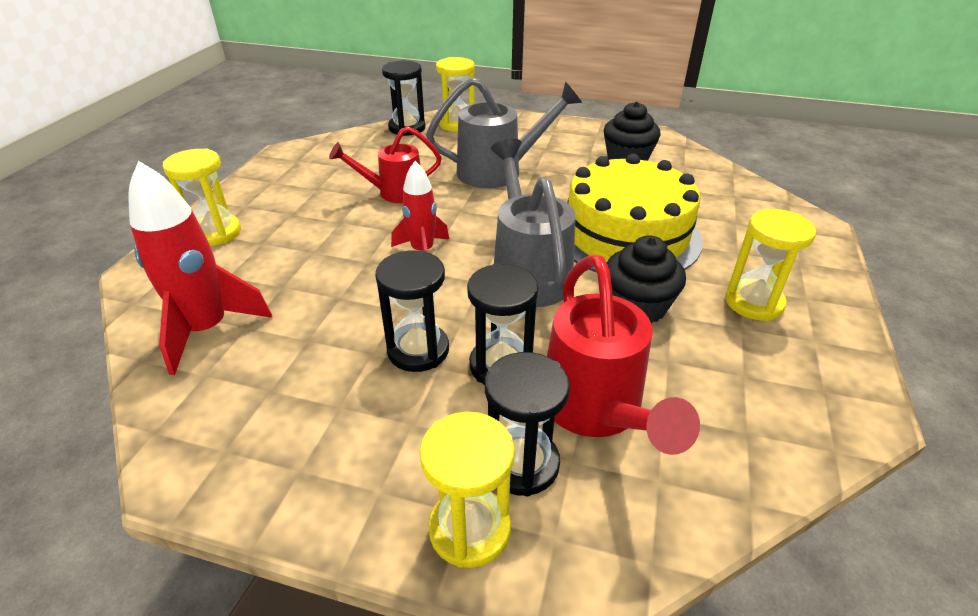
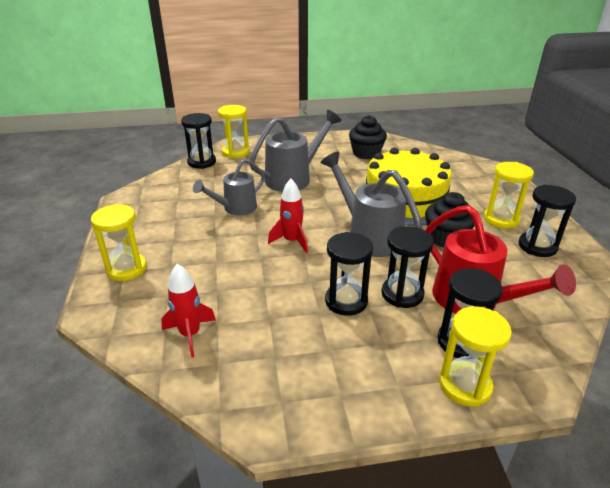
camera: 25 degrees left, 5 degrees down
red rocket [128,161,272,375] -> red rocket [161,264,216,358], size x0.63
red watering can [329,126,442,203] -> grey watering can [193,158,265,215]
none -> black hourglass [518,185,576,257]

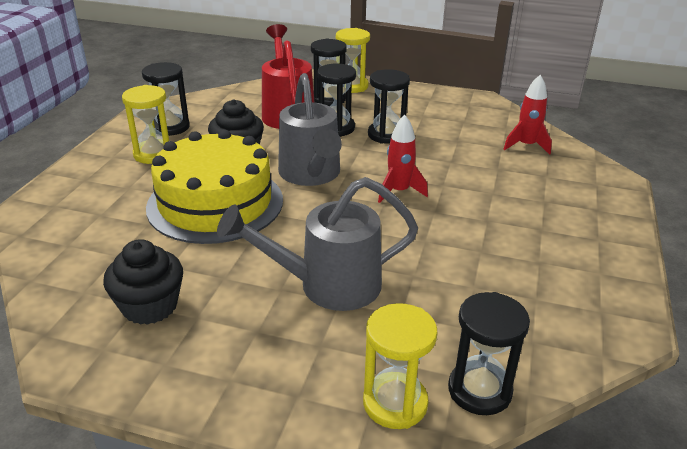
camera: 155 degrees left, 0 degrees up
yellow hourglass [91,204,147,281] -> none
grey watering can [193,158,265,215] -> none

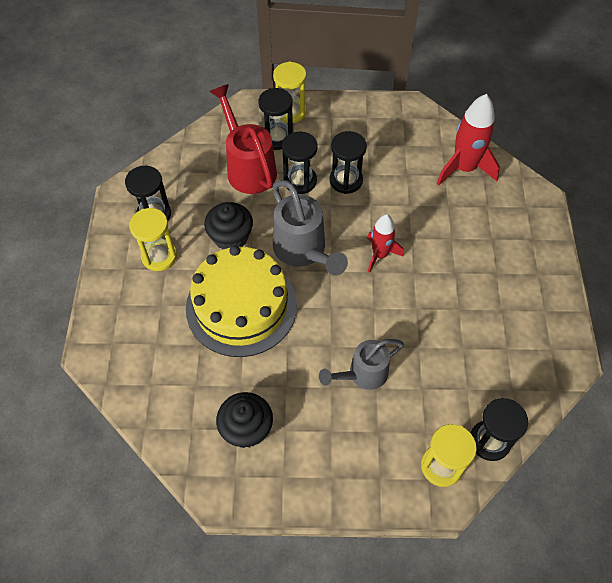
camera: 15 degrees left, 25 degrees up
grey watering can [217,177,418,311] -> grey watering can [319,339,404,390], size x0.67
red rocket [503,75,552,155] -> red rocket [437,94,500,186], size x1.58

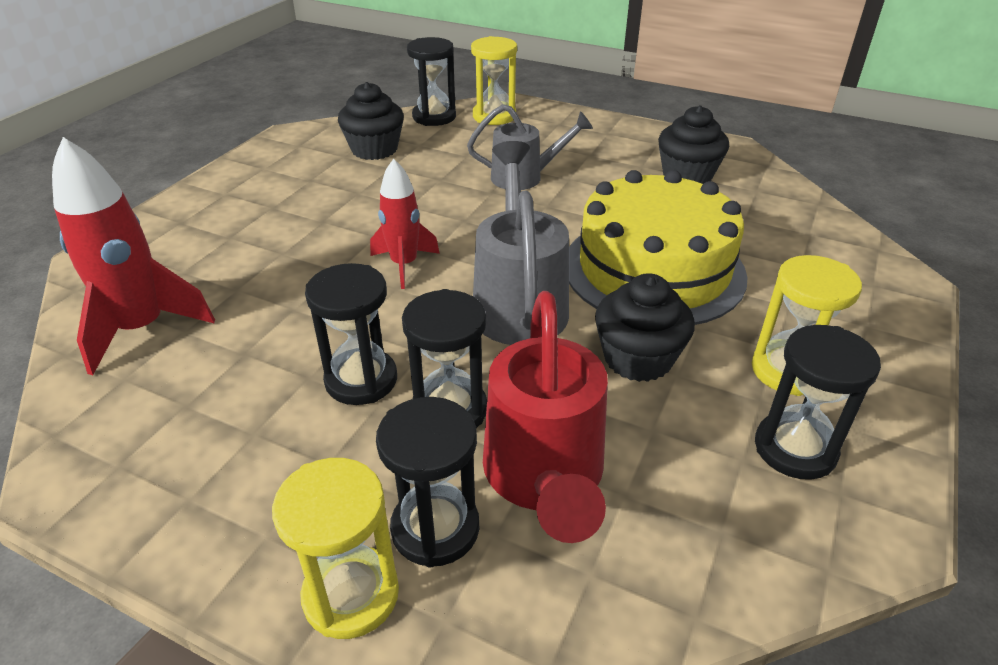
camera: 155 degrees left, 20 degrees down
none -> black cupcake [338,82,404,160]

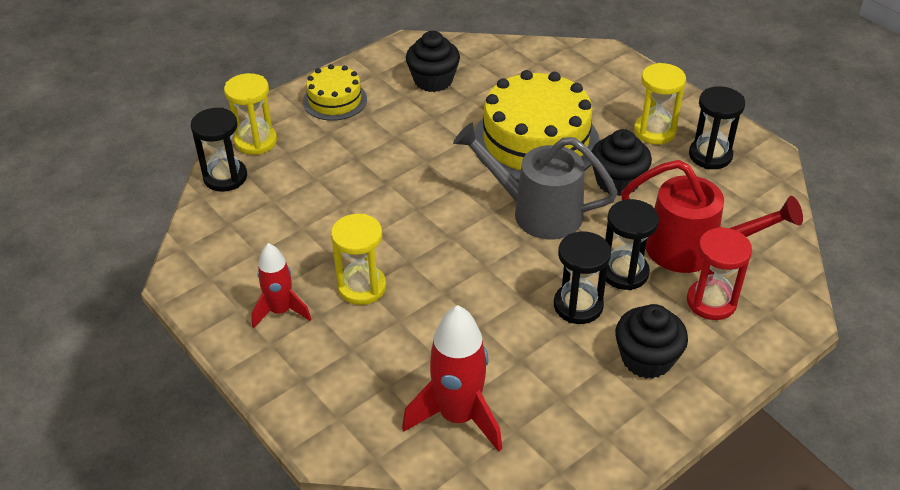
camera: 65 degrees left, 5 degrees up
yellow hourglass [272,458,399,639] -> yellow hourglass moved to [331,214,386,305]
black cupcake [338,82,404,160] -> black cupcake moved to [615,304,688,379]
red rocket [370,159,440,289] -> red rocket moved to [252,243,311,328]
black hourglass [376,397,479,567] -> red hourglass [687,227,752,320]
grey watering can [467,104,593,190] -> none
none -> yellow cake [303,64,367,121]

